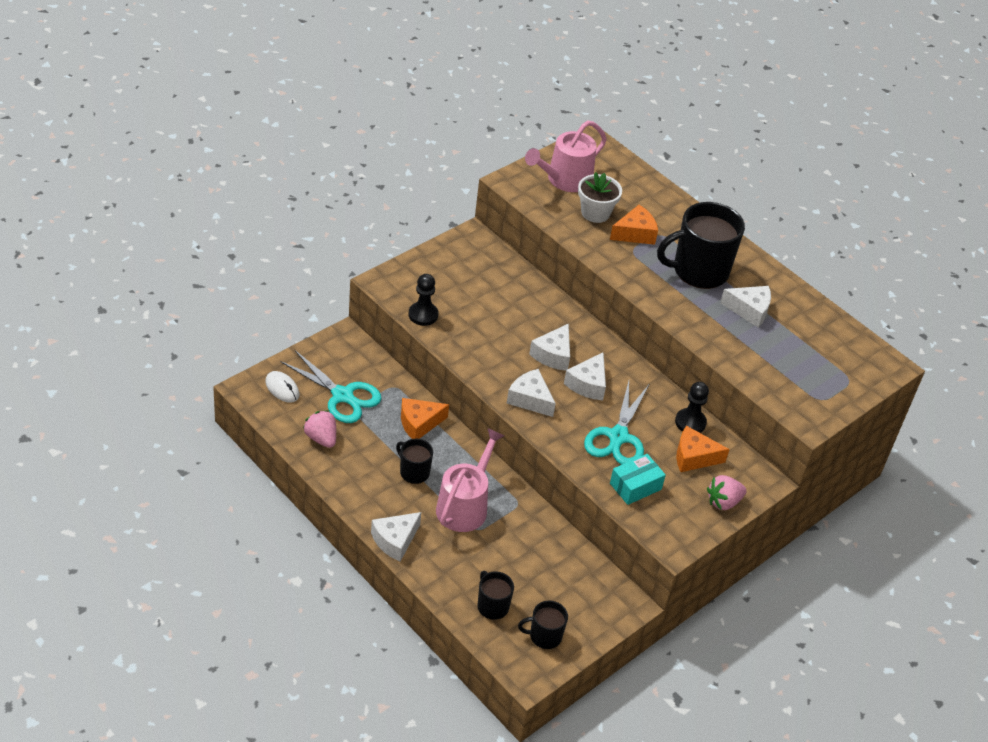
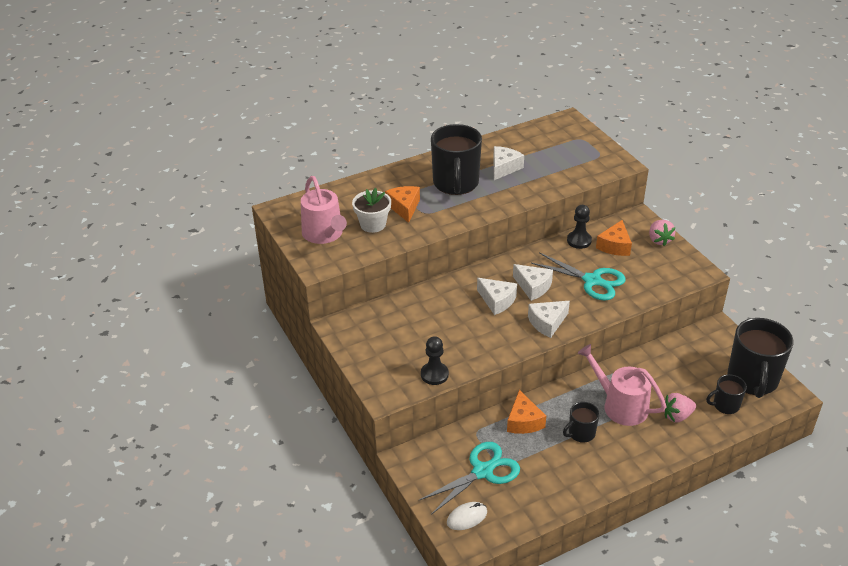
camera: 70 degrees left, 5 degrees down
pink strawberry [303,410,336,448] -> pink strawberry moved to [664,393,696,422]
white cheese [371,512,421,562] -> none
black mug [518,601,568,649] -> black mug [728,318,794,398], size x1.98
turquoise box [610,454,666,505] -> none

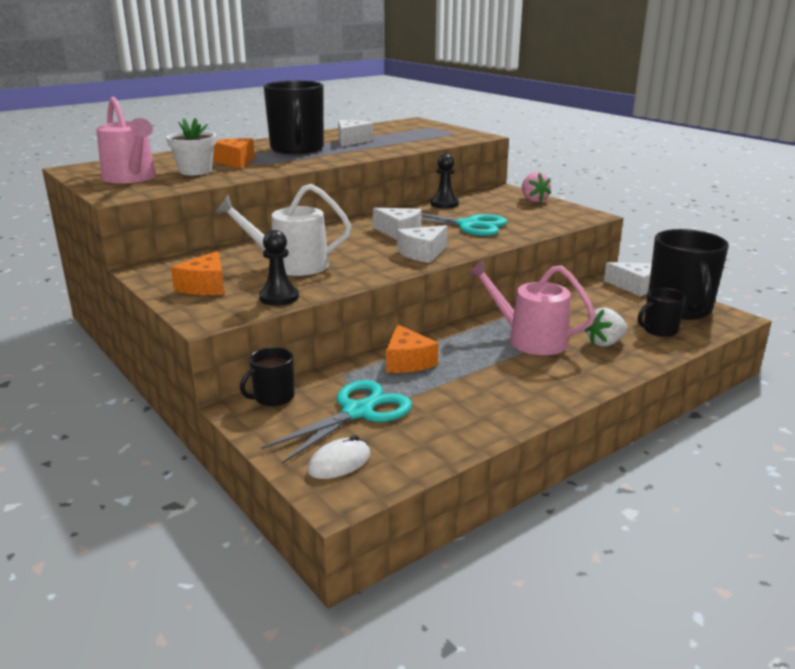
camera: 10 degrees left, 15 degrees down
white cheese [477,278,517,315] -> white cheese moved to [604,262,652,296]
black mug [563,402,600,443] -> black mug moved to [240,347,295,407]
orange cheese [596,220,632,256] -> orange cheese moved to [171,251,225,295]
pink strawberry [664,393,696,422] -> white strawberry [584,308,627,347]
none -> white watering can [215,184,352,276]

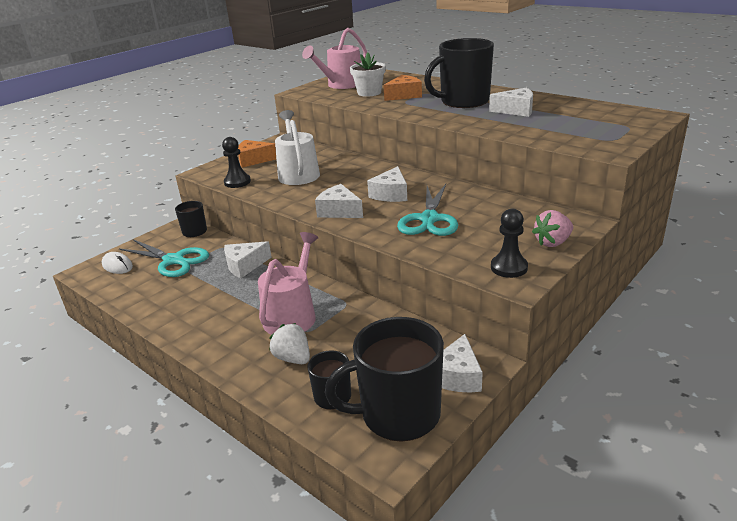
camera: 80 degrees right, 5 degrees up
orange cheese [386,324,438,373] -> white cheese [224,241,272,278]
black pawn [431,154,459,209] -> black pawn moved to [491,209,528,278]

